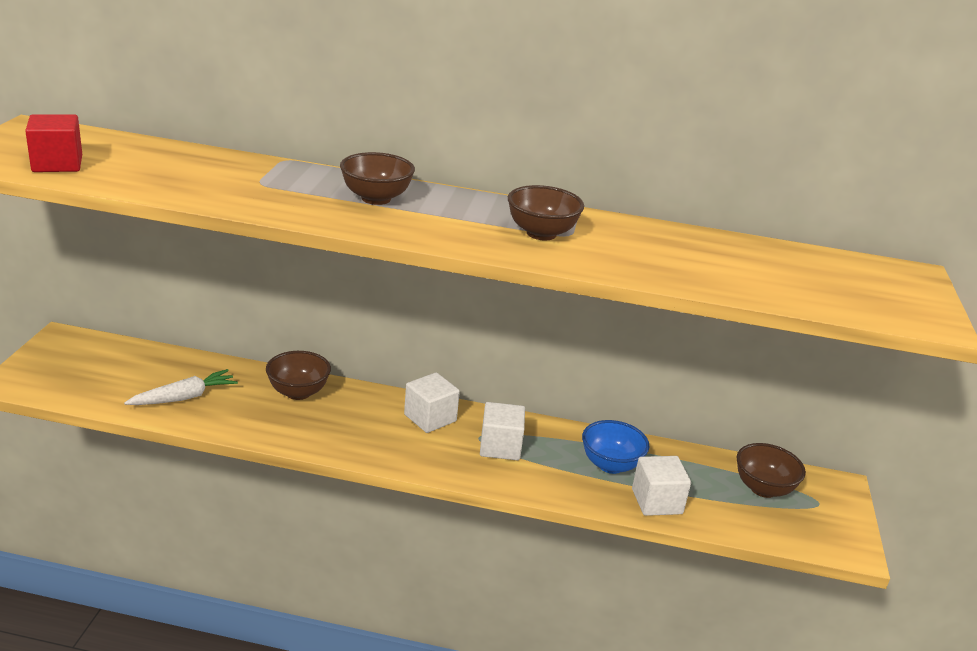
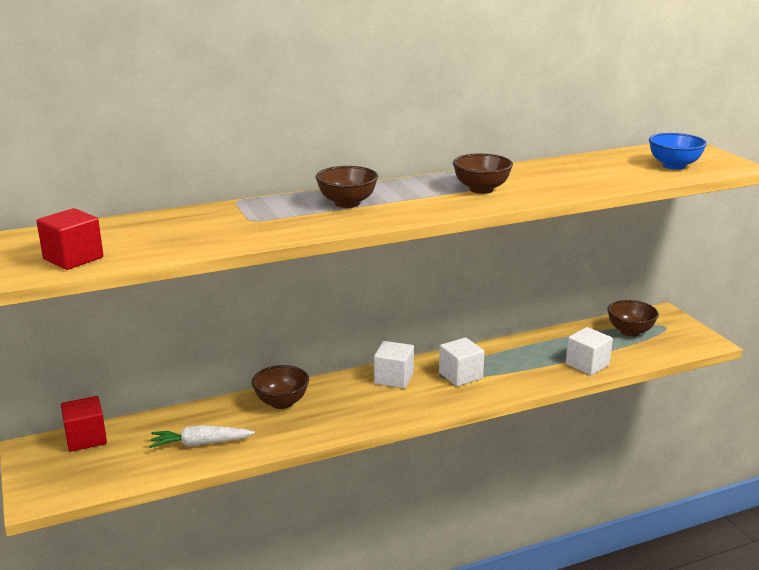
camera: 30 degrees left, 5 degrees down
white carrot [124,369,238,405] -> white carrot turned 120 degrees counterclockwise [149,425,255,448]
blue bowl [582,420,649,474] -> blue bowl moved to [649,133,707,170]
none -> red cube [61,396,107,452]

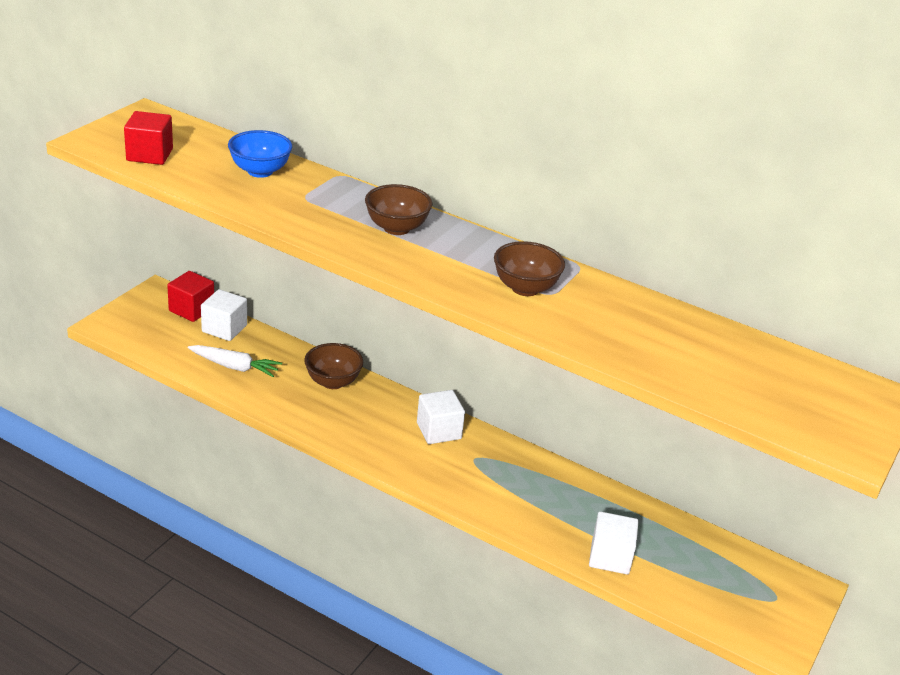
camera: 50 degrees right, 10 degrees up
white carrot [149,425,255,448] -> white carrot turned 150 degrees clockwise [188,345,282,377]
white cube [439,337,485,386] -> white cube moved to [201,289,247,341]
brown bowl [607,300,659,337] -> none
blue bowl [649,133,707,170] -> blue bowl moved to [228,130,292,178]

